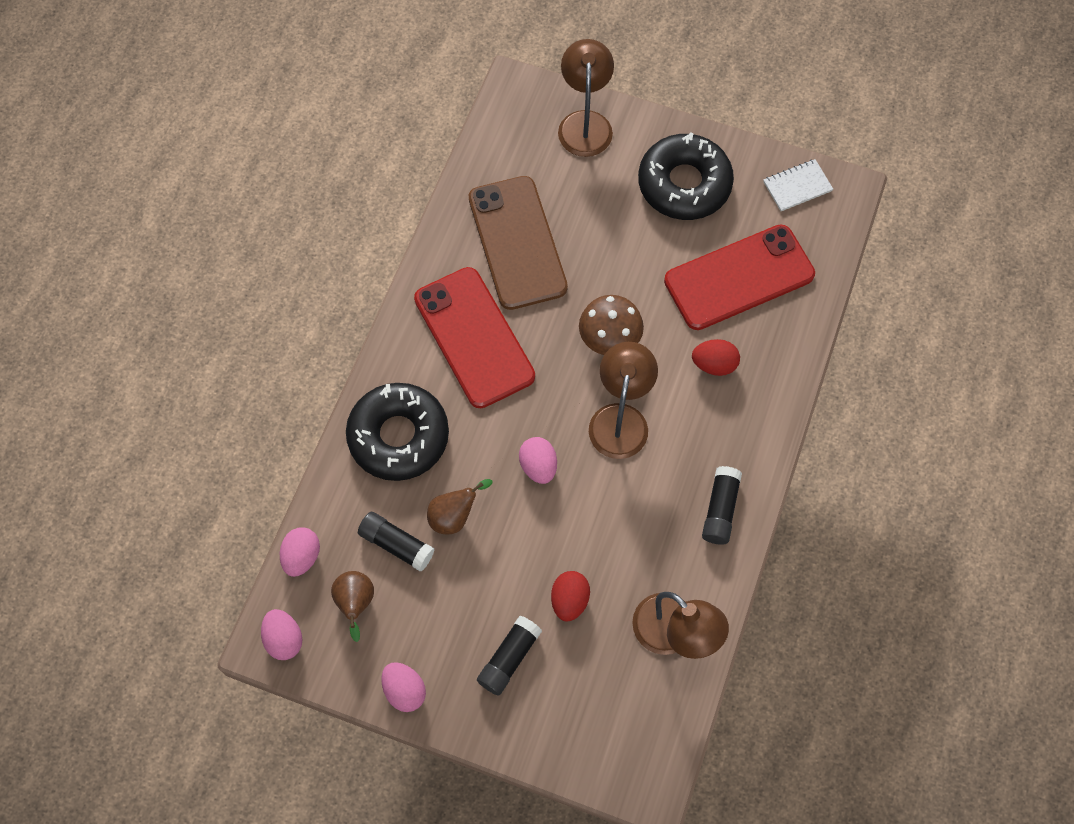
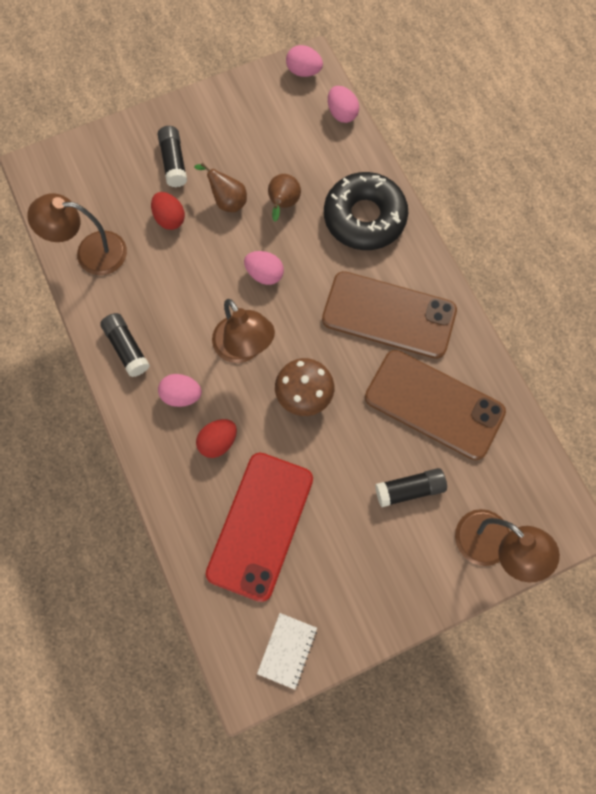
camera: 135 degrees right, 5 degrees up
brown pear [331,571,374,642] -> brown pear moved to [194,163,247,212]
black glue stick [358,512,435,571] -> black glue stick moved to [375,468,447,507]
pink egg [381,662,426,712] -> pink egg moved to [158,374,202,407]
red phone [414,267,535,408] -> brown phone [322,271,457,359]
black donut [638,132,734,220] -> none

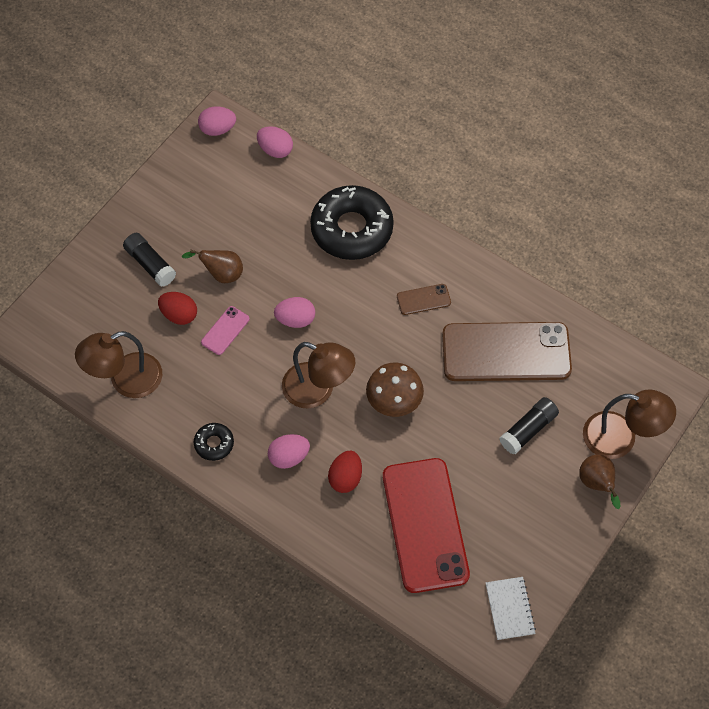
camera: 30 degrees left, 10 degrees down
black glue stick [100,313,150,377] -> black donut [194,423,234,461]
brown pear [268,174,301,222] -> brown pear moved to [579,455,620,509]
brown phone [322,271,457,359] -> brown phone [397,284,451,315], size x0.42
none -> pink phone [201,306,250,355]

